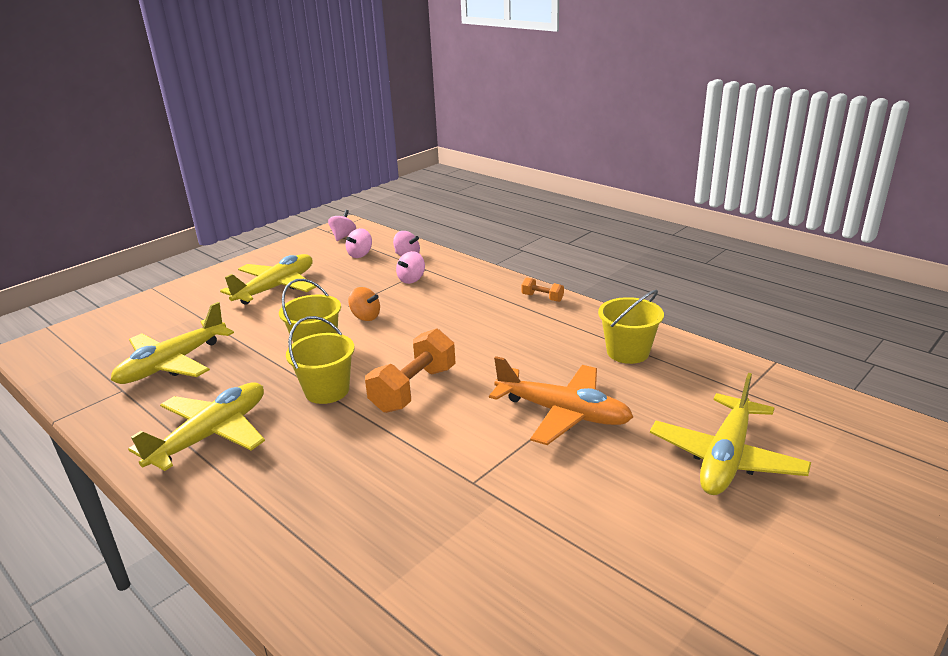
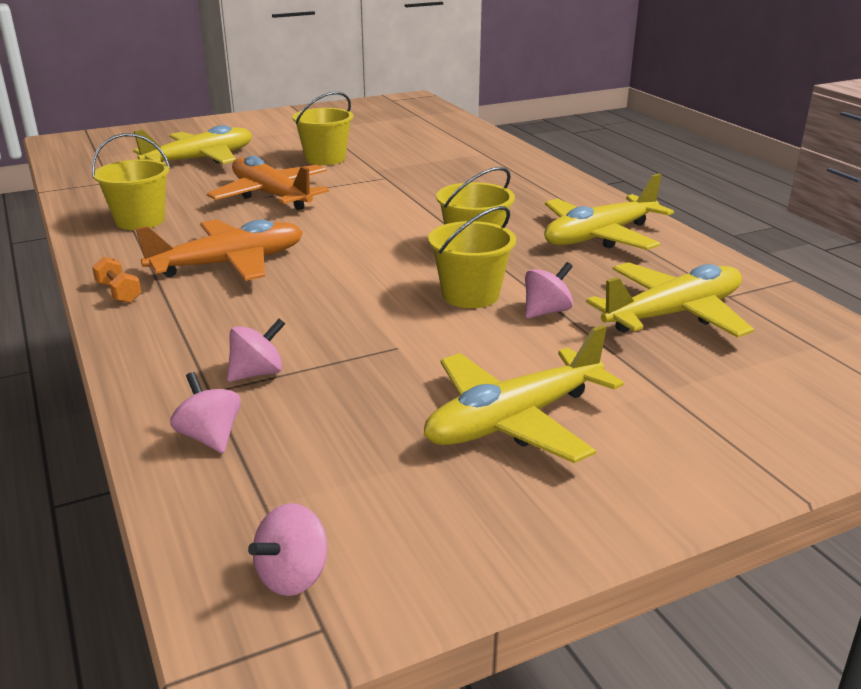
camera: 160 degrees left, 0 degrees up
pink spinning top [346,228,372,258] -> pink spinning top moved to [525,262,573,318]
orange spinning top [348,287,380,321] -> none
orange dumbbell [365,328,456,413] -> none
none -> orange plane [135,219,303,281]
none -> yellow bucket [292,92,353,165]

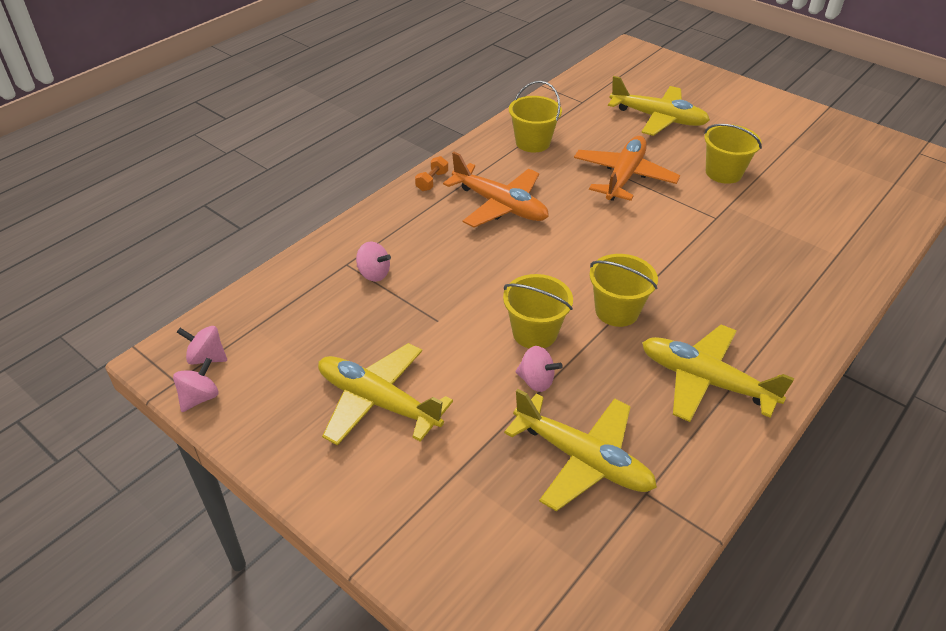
camera: 65 degrees right, 15 degrees up
pink spinning top [170,372,241,453] -> pink spinning top moved to [173,358,219,412]

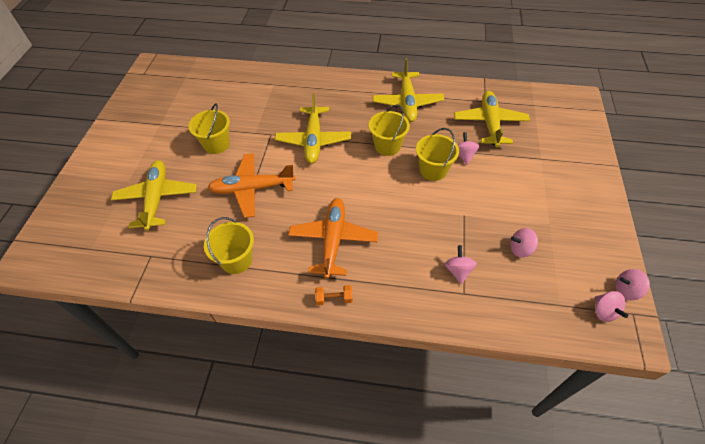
camera: 120 degrees left, 10 degrees up
yellow plane [318,343,453,445] -> yellow plane moved to [275,93,351,164]
none -> pink spinning top [510,228,538,258]

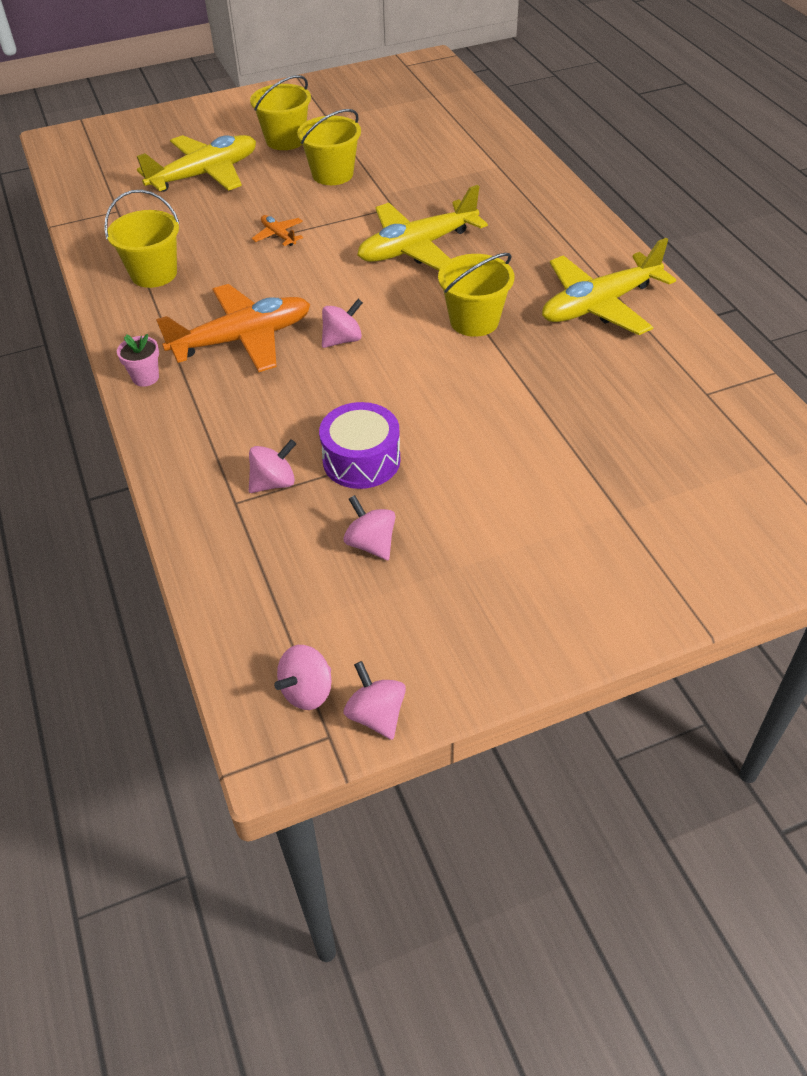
camera: 60 degrees right, 5 degrees down
orange plane [208,153,295,218] -> orange plane [252,215,303,246], size x0.44
orange dumbbell [315,285,353,305] -> pink flower pot [117,334,159,387]
yellow bucket [416,128,459,181] -> yellow bucket moved to [250,75,311,150]
yellow plane [454,91,530,147] -> none
pink spinning top [457,132,479,165] -> pink spinning top moved to [322,299,363,348]
none -> purple drum [319,402,401,489]

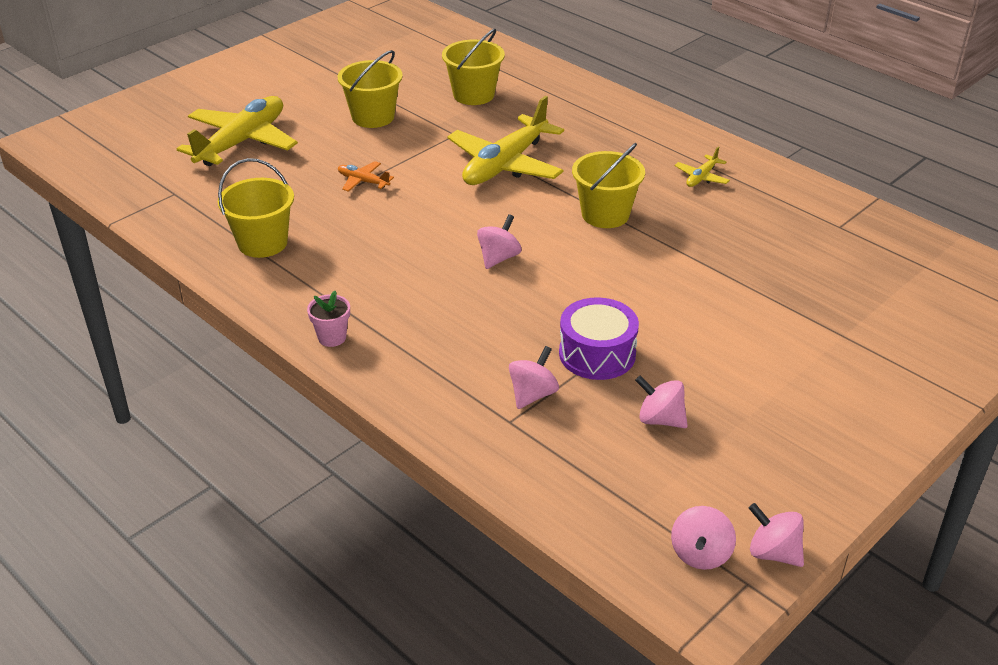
camera: 25 degrees left, 10 degrees down
orange plane [156,284,311,372] -> none
yellow bucket [250,75,311,150] -> yellow bucket moved to [442,29,505,105]
yellow plane [542,238,676,335] -> yellow plane [675,147,730,187], size x0.44

